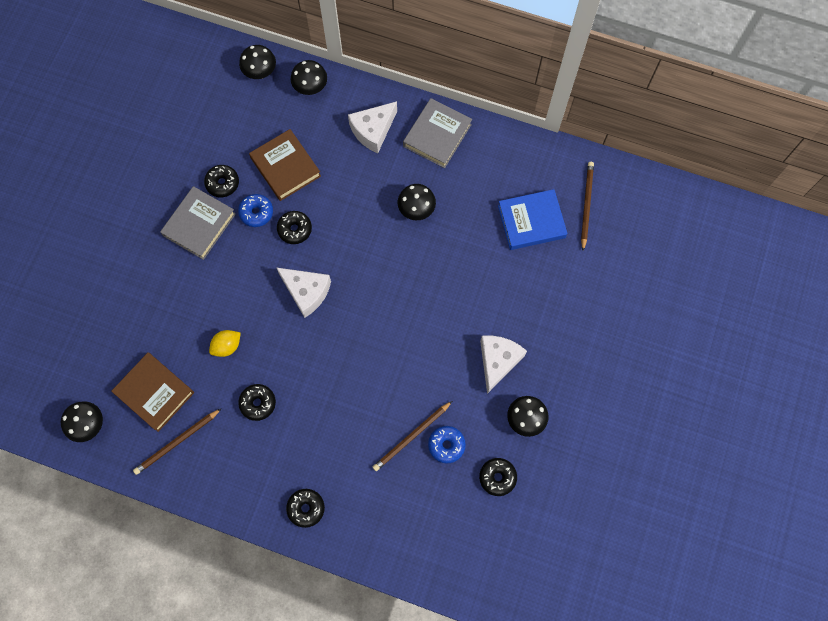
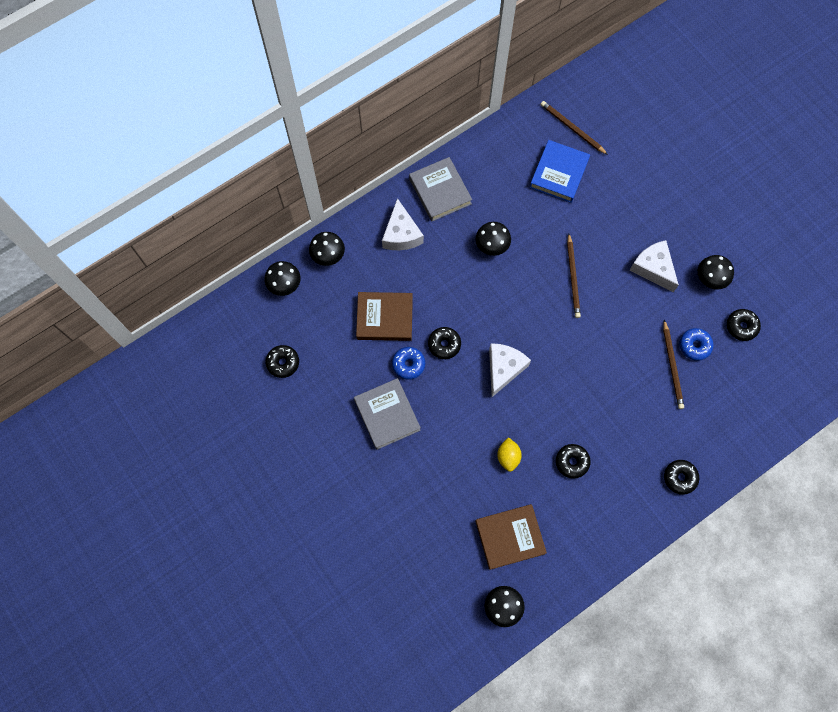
camera: 55 degrees left, 0 degrees up
brown pencil [133,408,222,475] -> brown pencil moved to [567,234,581,318]
black donut [204,165,239,197] -> black donut moved to [266,345,299,378]
white cheese [276,267,331,318] -> white cheese turned 45 degrees counterclockwise [489,343,531,397]

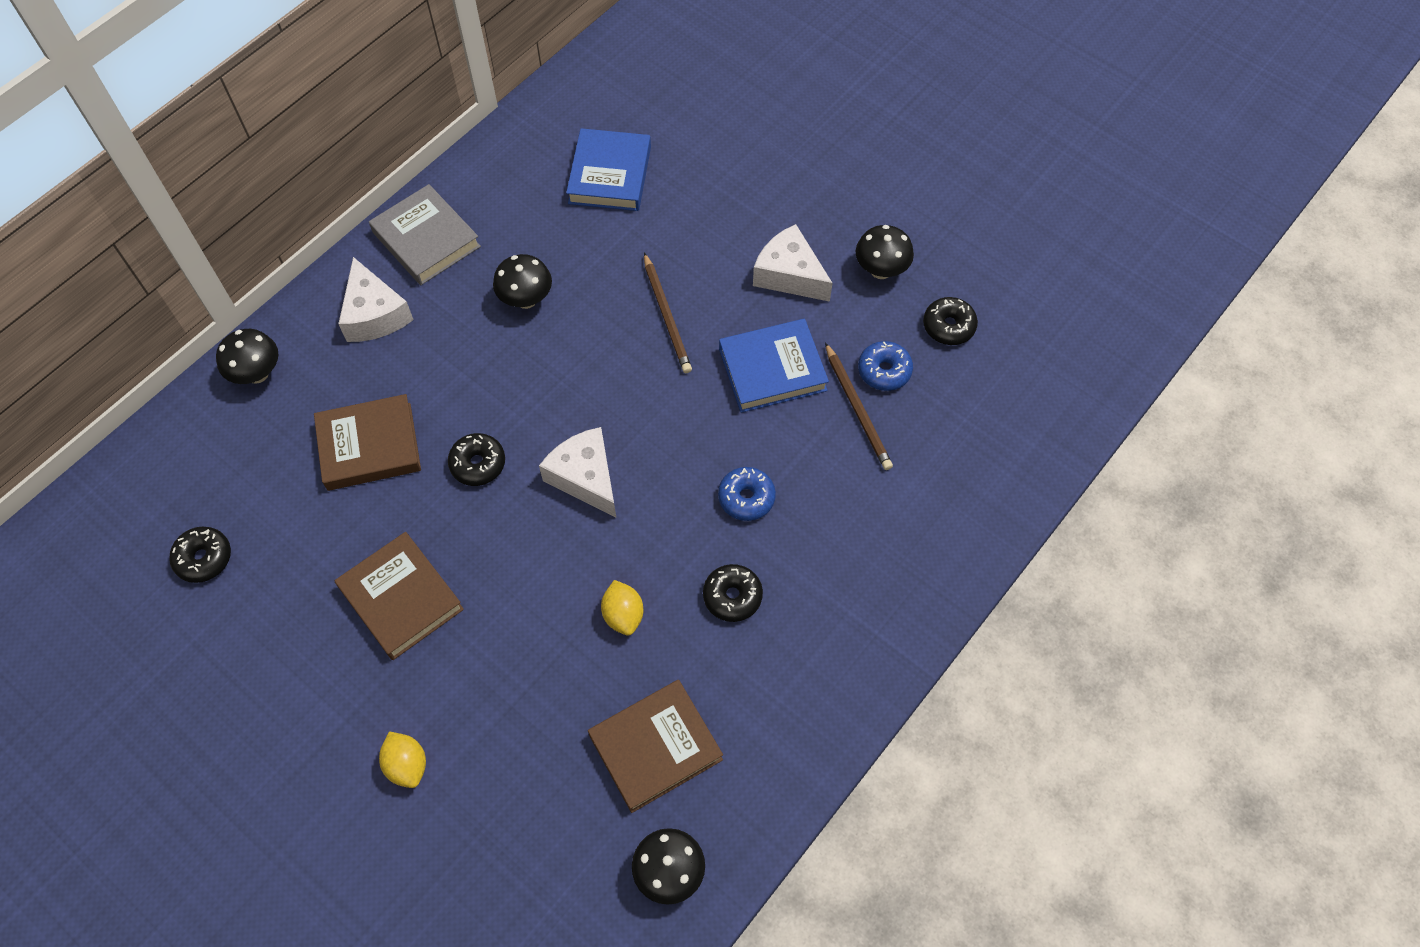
camera: 15 degrees left, 10 degrees down
black mushroom [265,261,301,296] -> none
grey book [354,378,421,450] -> brown book [335,532,464,660]
blue donut [392,347,425,380] -> blue donut moved to [718,467,776,521]
white cheese [489,343,531,397] -> white cheese turned 45 degrees counterclockwise [539,427,616,518]
brown pencil [540,101,608,155] -> none
black donut [664,460,699,495] -> none
none -> yellow lemon [379,732,426,788]
none -> blue book [719,319,829,413]

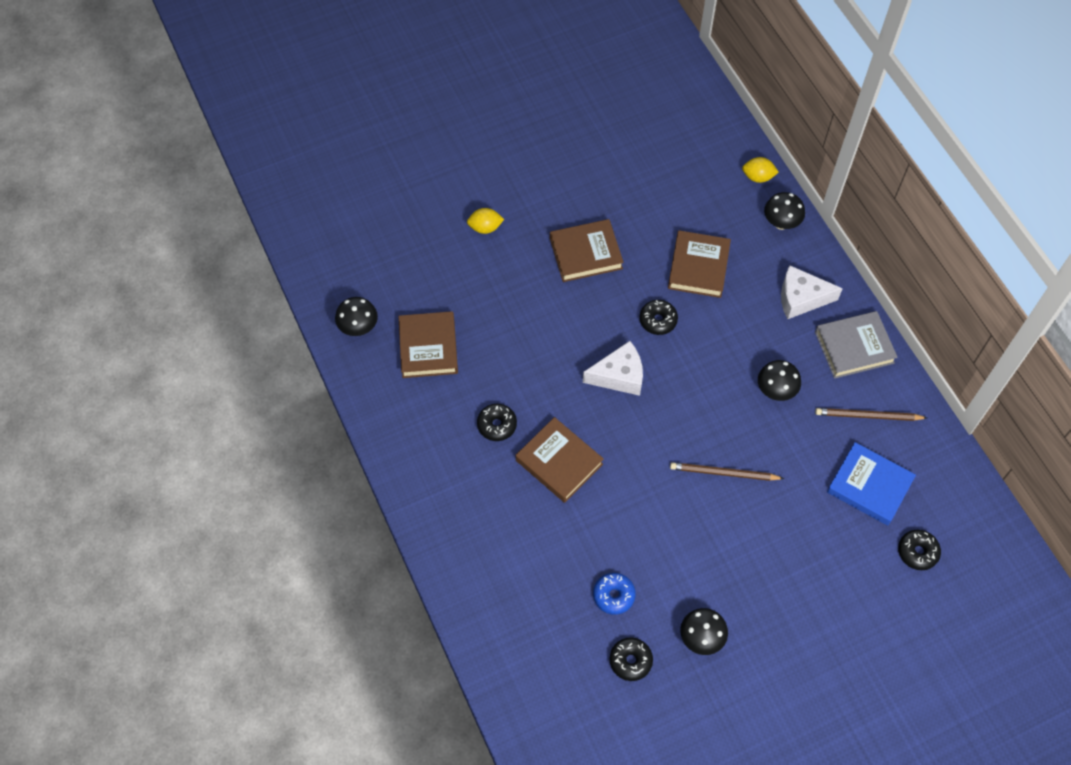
camera: 115 degrees right, 0 degrees up
black donut [169,527,231,583] -> black donut moved to [898,530,941,570]
yellow lemon [601,580,643,635] -> yellow lemon moved to [742,157,779,183]
blue donut [718,467,776,521] -> brown book [516,417,604,503]
blue book [719,319,829,413] -> none
white cheese [753,224,832,302] -> none
brown pencil [825,342,893,470] -> brown pencil moved to [815,408,927,421]

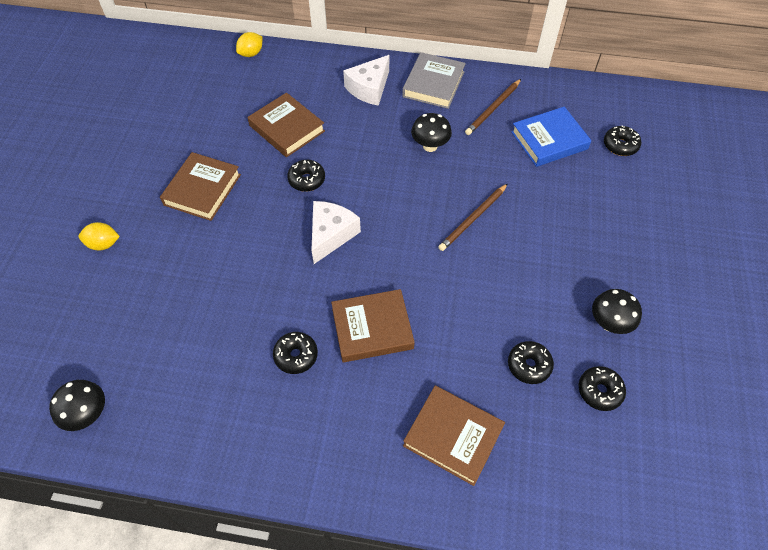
camera: 55 degrees left, 5 degrees down
brown book [398,311,458,378] -> brown book moved to [403,386,505,486]
yellow lemon [467,208,504,234] -> yellow lemon turned 60 degrees clockwise [78,222,120,250]
blue donut [593,573,636,615] -> black donut [508,341,554,384]
black mushroom [764,192,805,230] -> none

